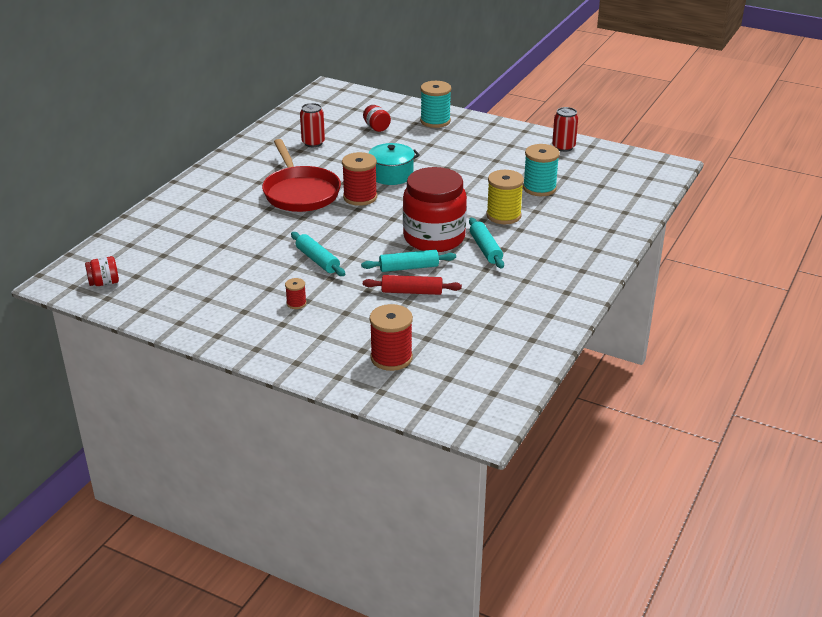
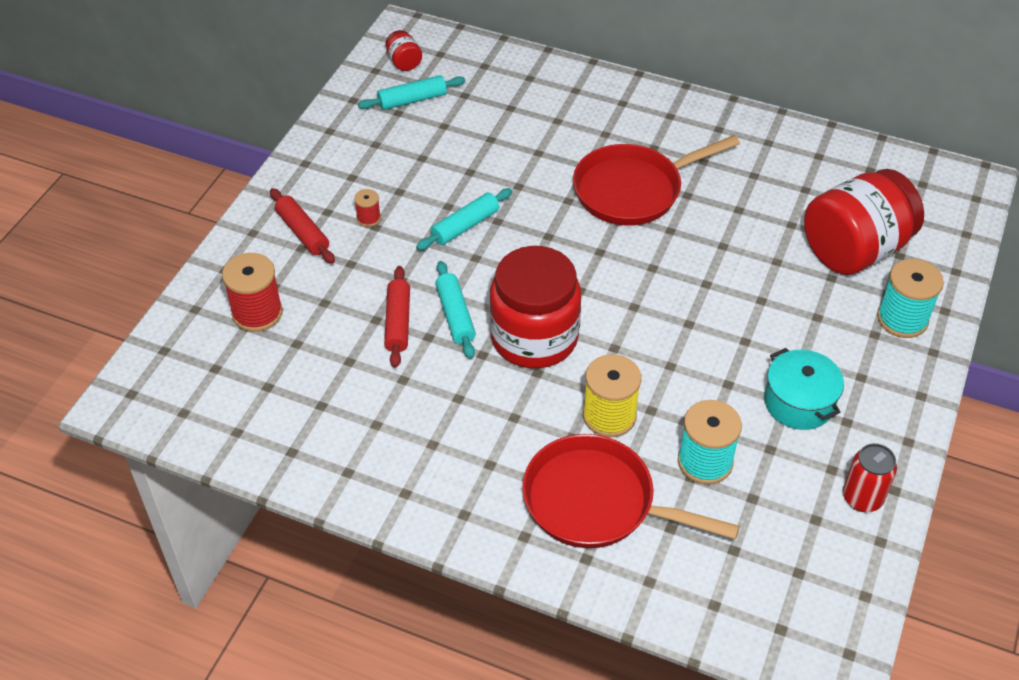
camera: 85 degrees right, 15 degrees up
red can [300,103,325,147] -> none
red spool [342,152,377,206] -> none
red jar [363,105,391,132] -> red jar [804,169,924,275], size x2.44
turquoise pot [369,143,420,185] -> turquoise pot moved to [764,348,844,430]
turquoise rolling pin [469,218,504,269] -> turquoise rolling pin moved to [358,75,465,110]
none -> red rolling pin [270,188,335,264]
none -> red pan [522,434,740,548]

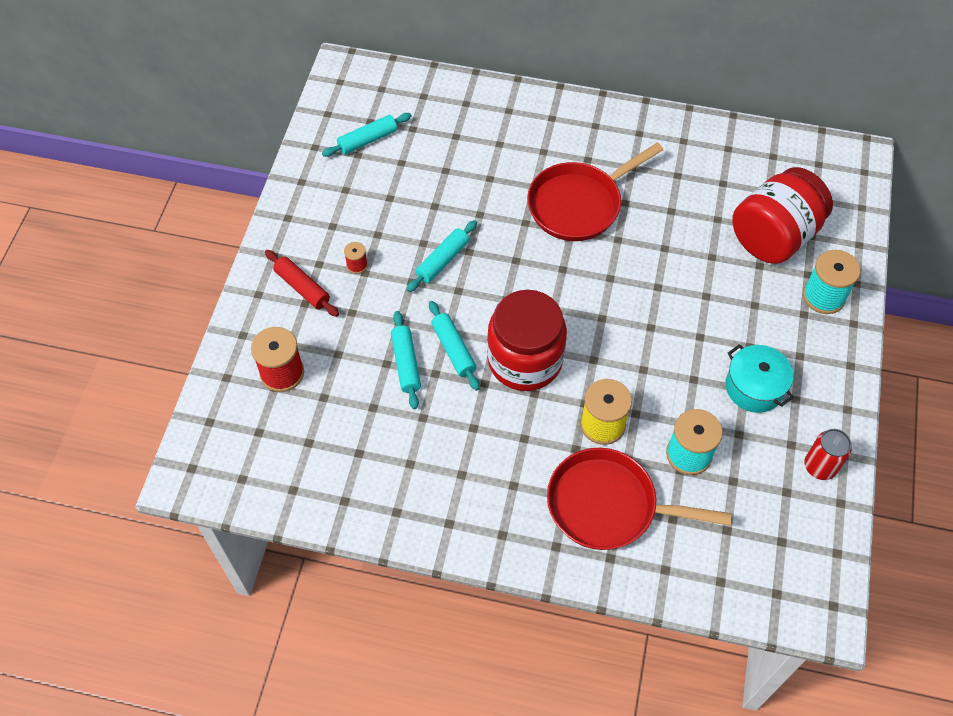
camera: 10 degrees left, 10 degrees up
red rolling pin [384,266,410,368] -> turquoise rolling pin [391,311,421,409]
red jar [385,30,422,71] -> none

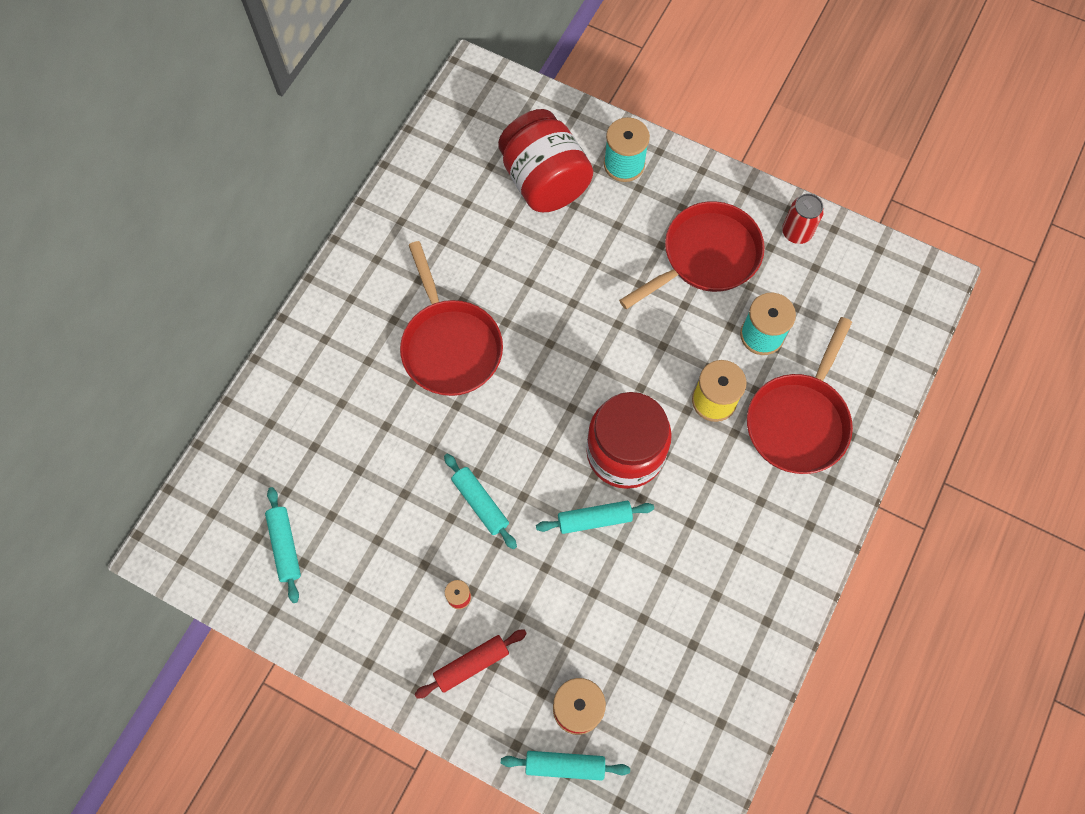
camera: 75 degrees left, 10 degrees up
turquoise rolling pin [391,311,421,409] -> turquoise rolling pin moved to [501,751,630,781]
turquoise pot [726,344,794,413] -> red pan [619,201,765,309]

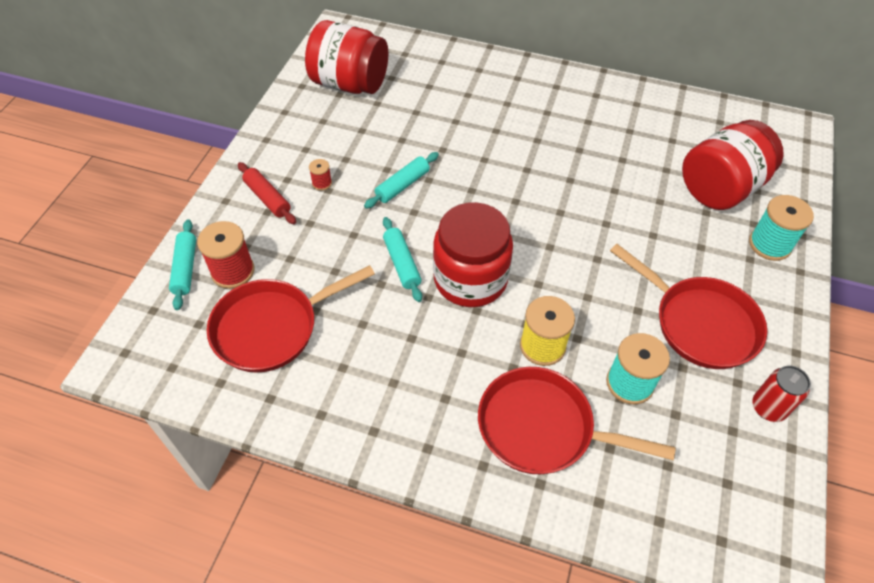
camera: 80 degrees right, 15 degrees down
turquoise rolling pin [265,487,301,603] -> red jar [305,20,388,94]
red pan [400,241,503,396] -> red pan moved to [207,265,375,373]

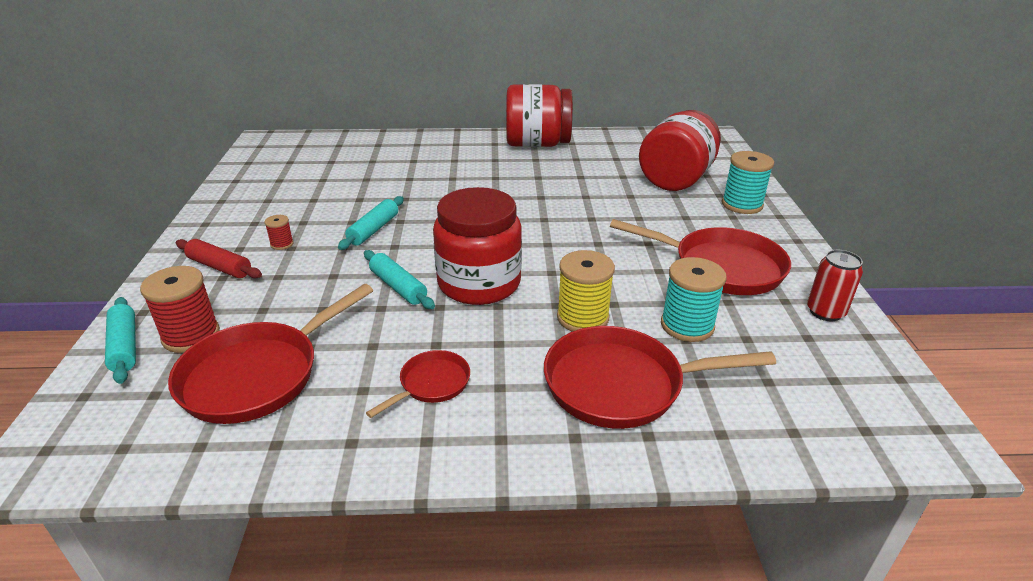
camera: 20 degrees left, 20 degrees down
red jar [305,20,388,94] -> red jar moved to [506,84,573,147]
none -> red pan [366,350,470,418]

